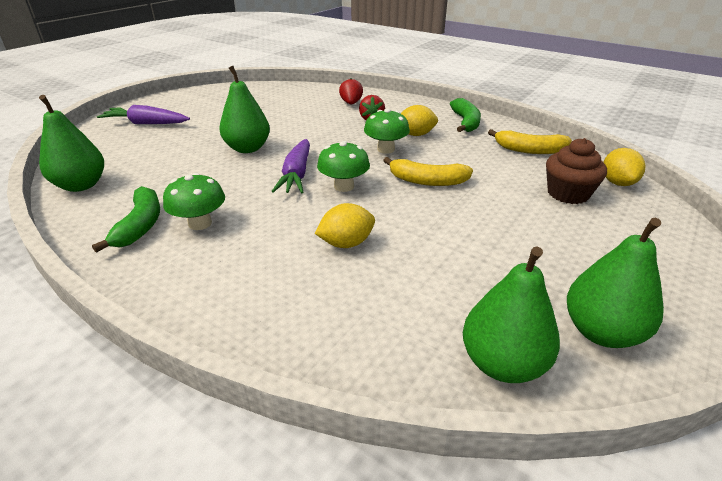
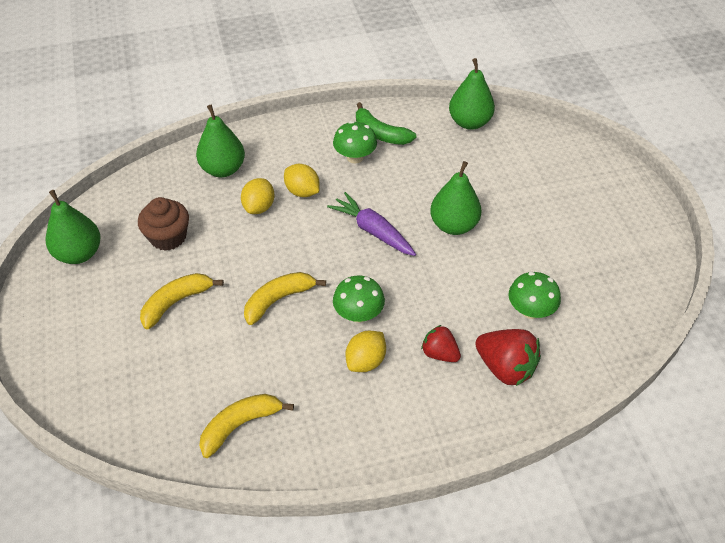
camera: 130 degrees right, 15 degrees up
purple carrot [97,105,190,124] -> none
green mushroom [317,141,370,192] -> green mushroom moved to [508,272,561,319]
red strawberry [339,78,363,104] -> red strawberry [475,329,541,386], size x1.61
green banana [450,98,481,132] -> none
green pear [463,246,560,383] -> green pear moved to [196,105,245,177]
brown cupcake [546,138,607,204] -> brown cupcake moved to [138,197,189,251]
yellow lemon [603,148,645,186] -> yellow lemon moved to [284,164,320,197]
none -> yellow banana [140,273,224,329]

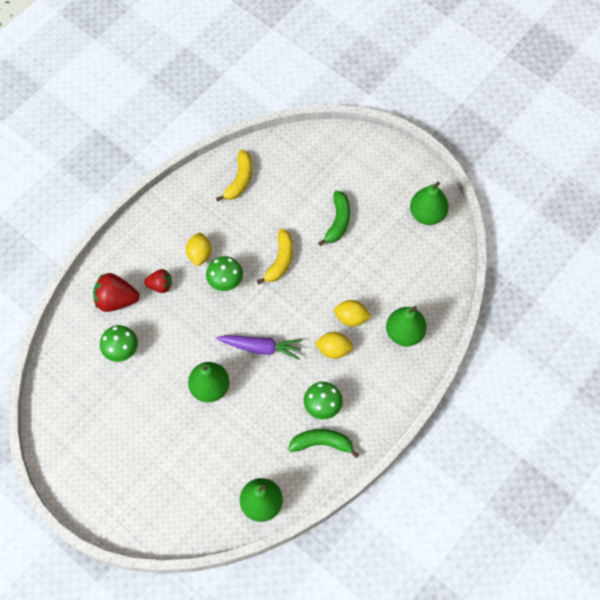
camera: 145 degrees right, 15 degrees up
brown cupcake [138,197,189,251] -> none
yellow banana [140,273,224,329] -> green banana [318,191,350,246]
yellow lemon [241,178,274,214] -> yellow lemon turned 60 degrees counterclockwise [334,300,371,327]

